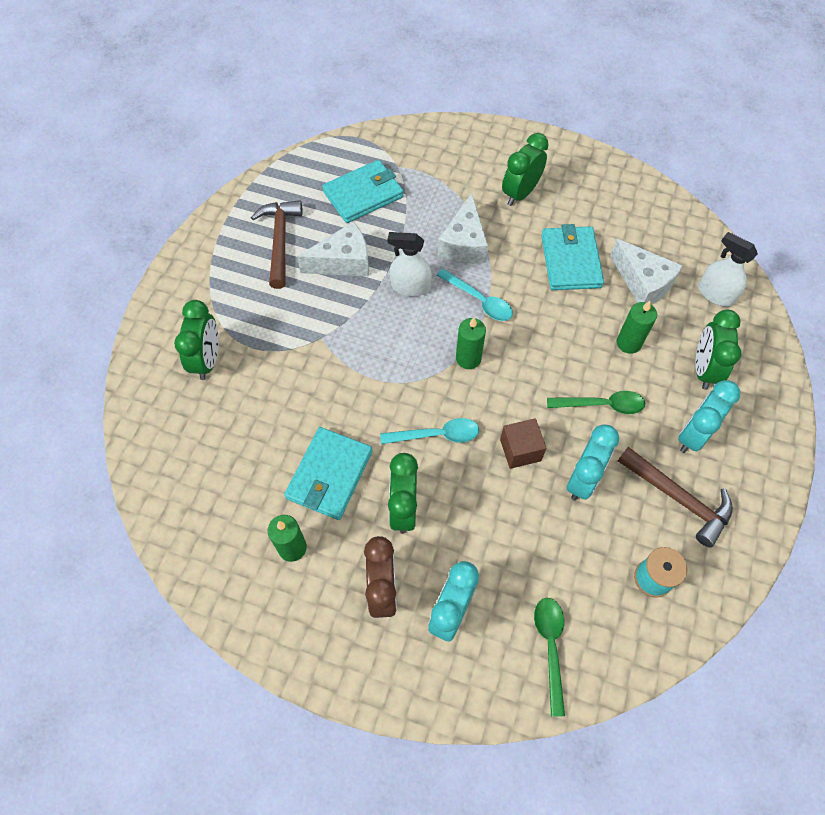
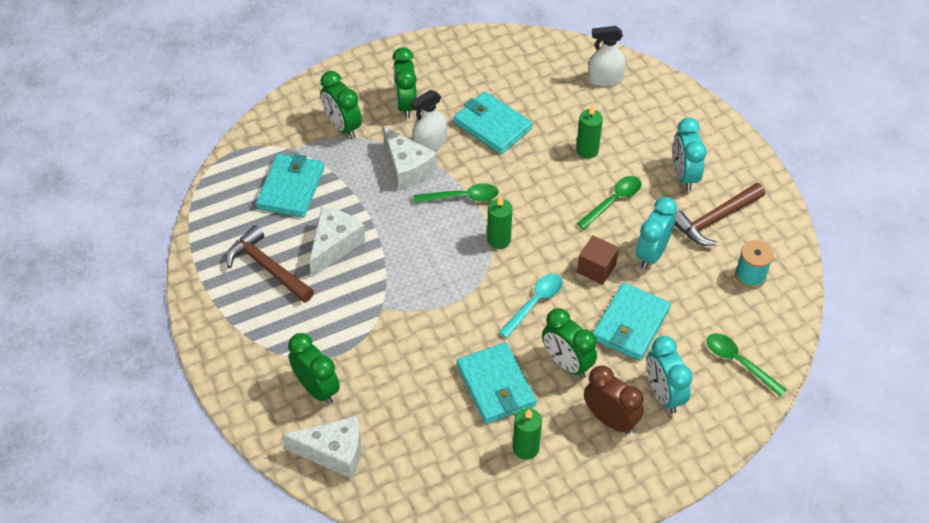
camera: 45 degrees left, 10 degrees down
white spray bottle [387,232,432,296] -> white spray bottle moved to [410,90,447,152]
turquoise spoon [437,269,513,321] -> green spoon [414,183,499,203]
turquoise clock [566,424,619,501] -> turquoise clock turned 135 degrees counterclockwise [636,197,677,269]
white cheese [610,238,683,305] -> white cheese moved to [282,416,361,479]
brown hammer [618,447,733,547] -> brown hammer turned 150 degrees clockwise [675,183,765,246]
green clock [695,309,741,390] -> green clock moved to [320,71,362,139]
none -> turquoise wallet [593,283,671,361]

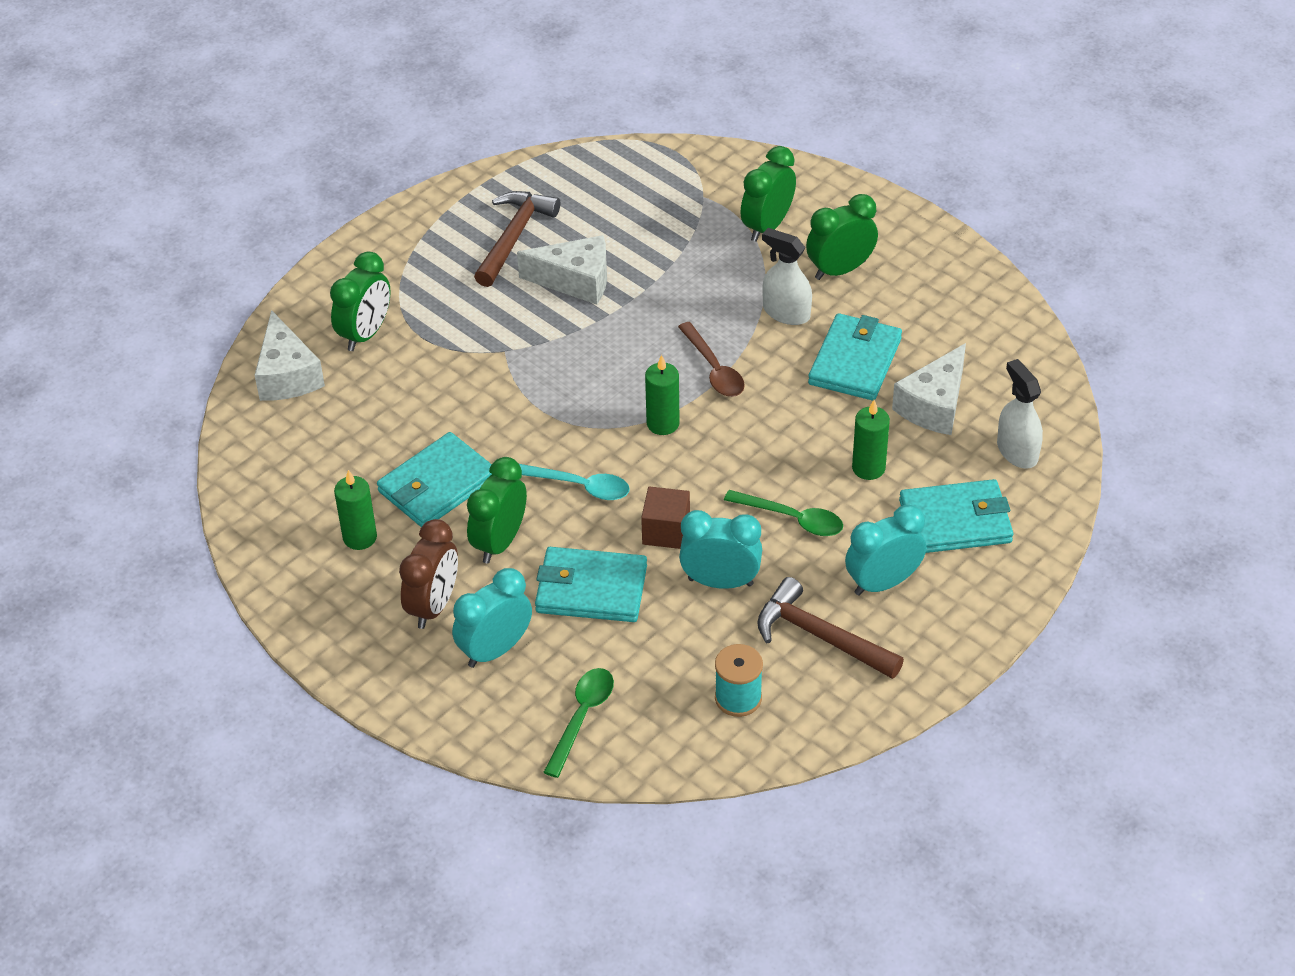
camera: 70 degrees right, 5 degrees down
turquoise wallet [256,154,324,218] -> turquoise wallet moved to [899,479,1013,553]
white cheese [383,126,437,190] -> white cheese moved to [892,343,966,435]
green spoon [414,183,499,203] -> brown spoon [678,322,745,397]

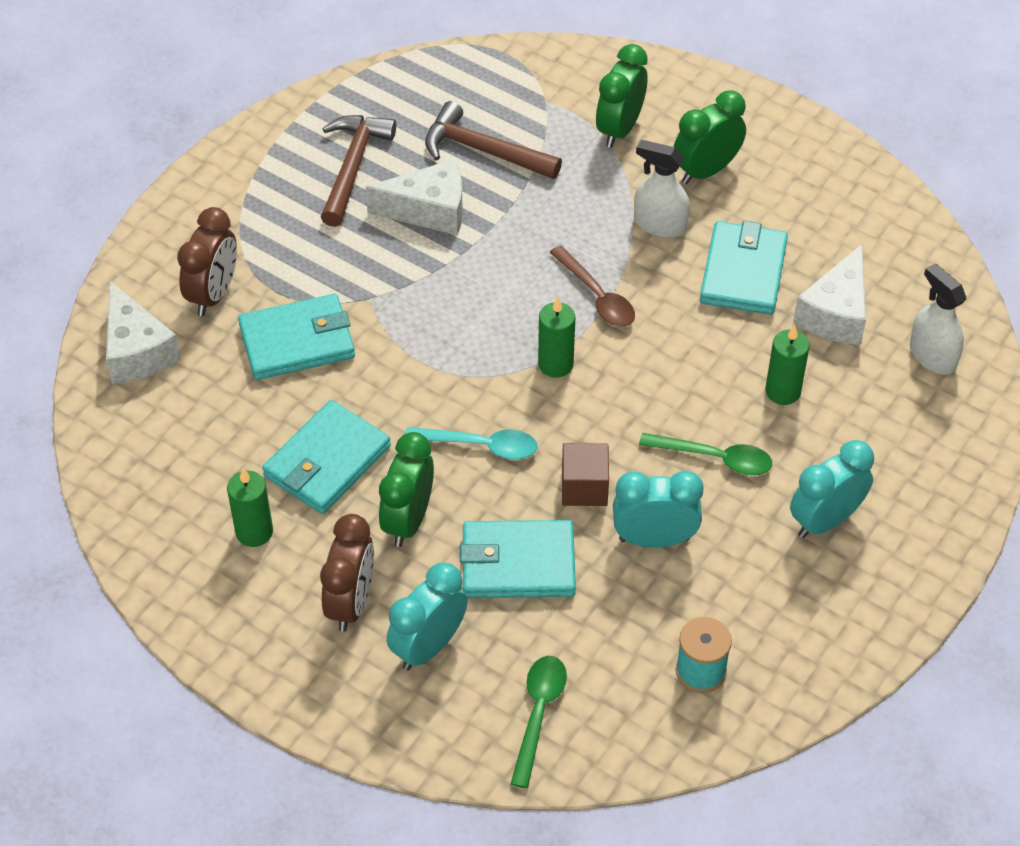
camera: 10 degrees left, 5 degrees up
green clock [330,252,390,351] -> brown clock [177,207,237,316]
brown hammer [757,577,904,679] -> brown hammer moved to [425,101,562,179]
turquoise wallet [899,479,1013,553] -> turquoise wallet moved to [238,294,355,380]

